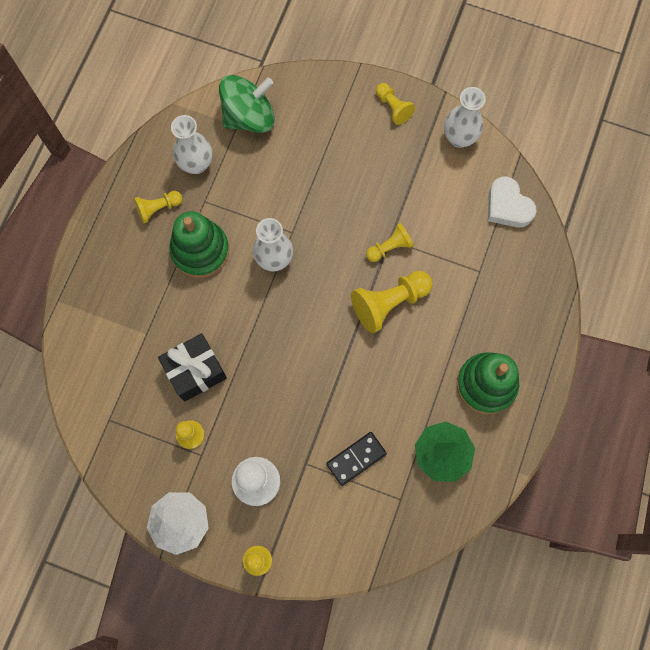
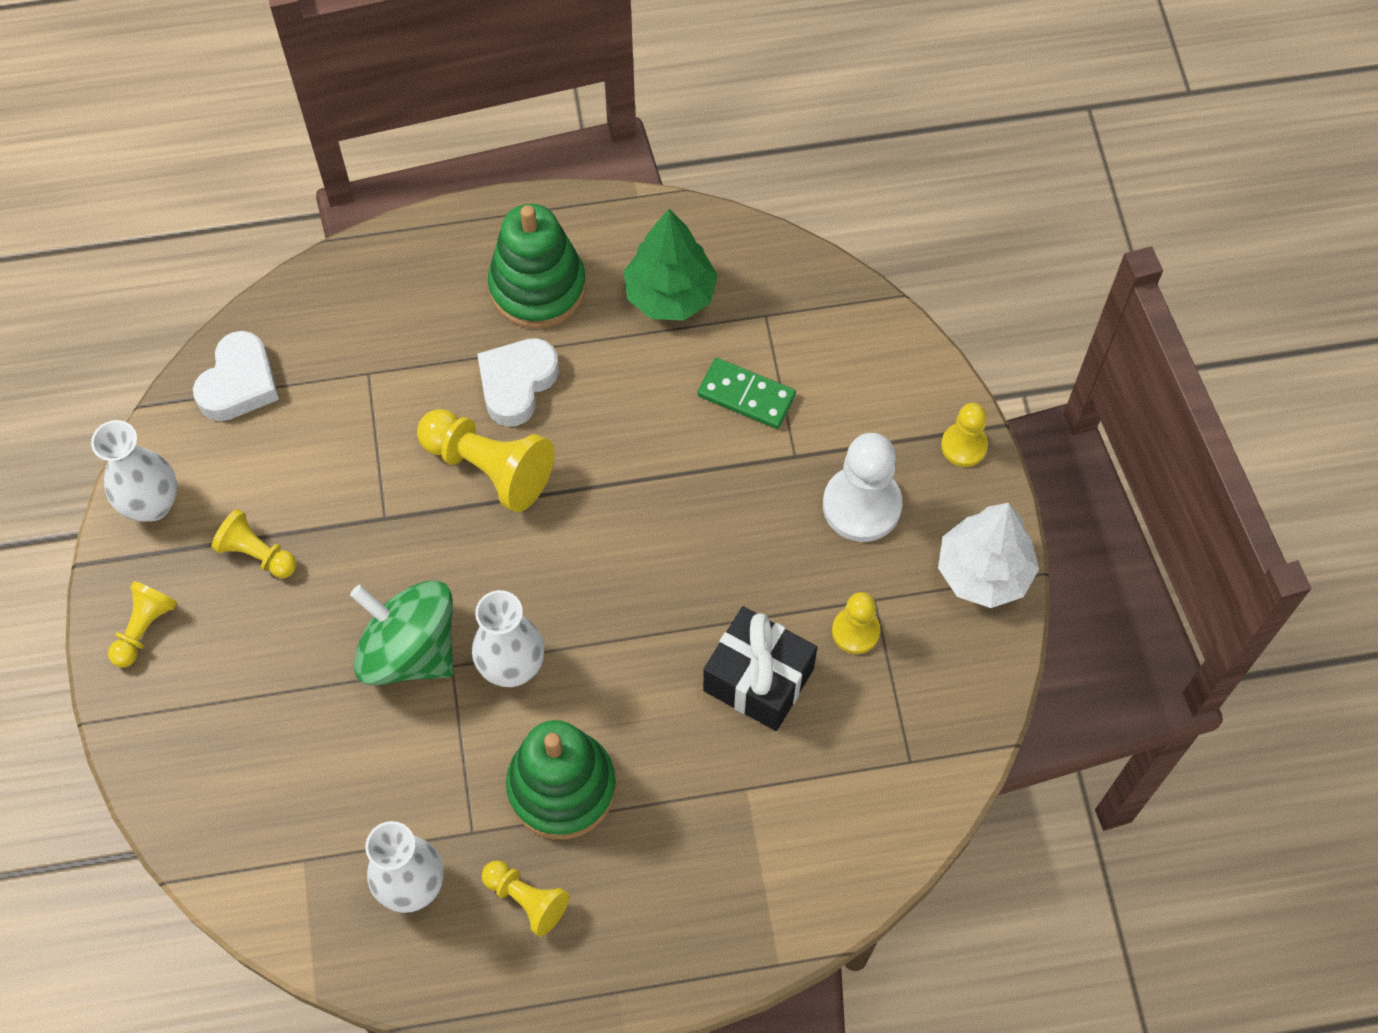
camera: 120 degrees left, 10 degrees down
green spinning top [219,75,275,133] -> green spinning top moved to [350,580,454,685]
black domino [326,432,387,486] -> green domino [698,358,796,429]
yellow pawn [366,223,414,262] -> yellow pawn moved to [212,509,297,578]
none -> white heart [477,338,559,427]

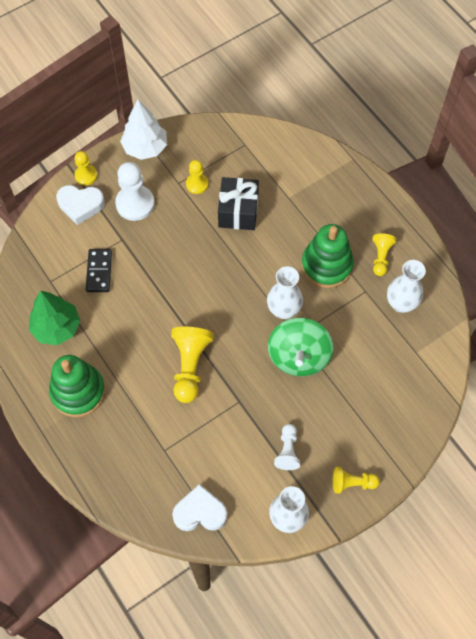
camera: 115 degrees left, 0 degrees up
yellow pawn [212,509,297,578] -> white pawn [274,424,300,470]
white heart [477,338,559,427] -> white heart moved to [56,185,105,225]
green domino [698,358,796,429] -> black domino [86,249,112,292]

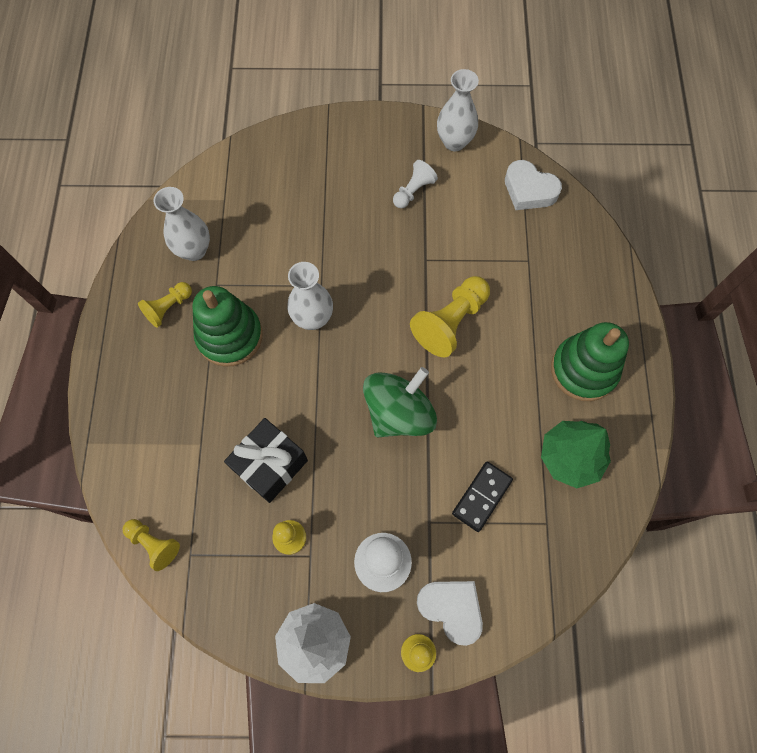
camera: 145 degrees left, 5 degrees up
green spinning top [268,318,333,376] -> green spinning top moved to [363,367,437,437]
yellow pawn [333,467,380,493] -> yellow pawn moved to [123,519,180,571]

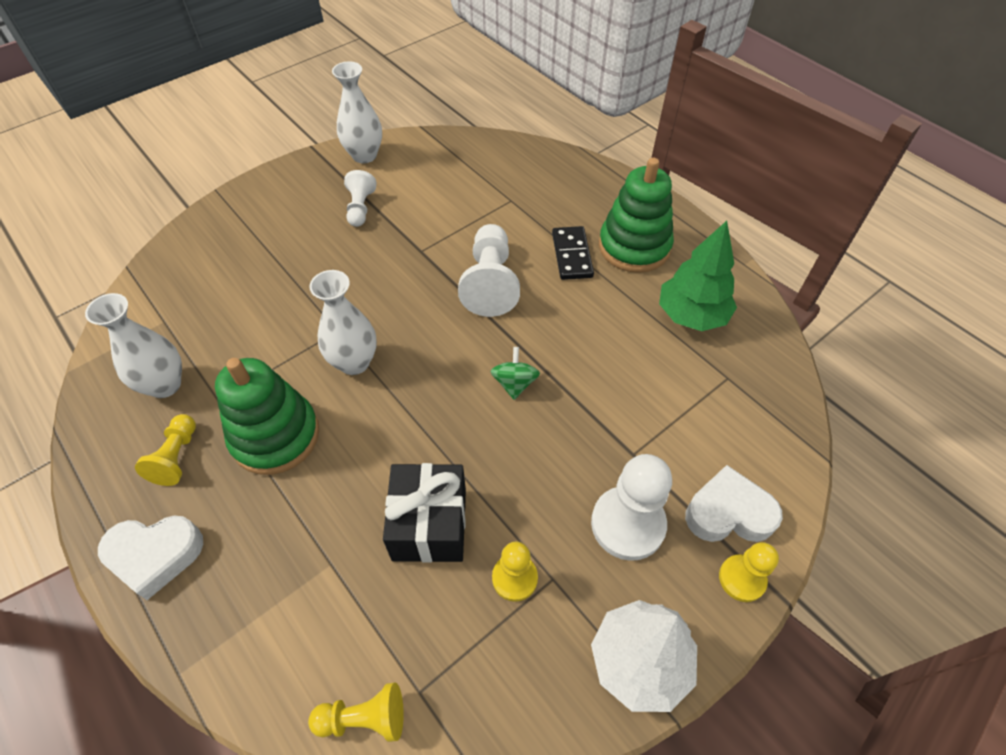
camera: 40 degrees left, 15 degrees down
green spinning top [363,367,437,437] -> green spinning top [490,347,540,400], size x0.49
yellow pawn [410,276,490,357] -> white pawn [458,224,520,317]
black domino [452,462,513,532] -> black domino moved to [552,226,594,280]
white heart [505,160,562,210] -> white heart moved to [98,515,203,600]

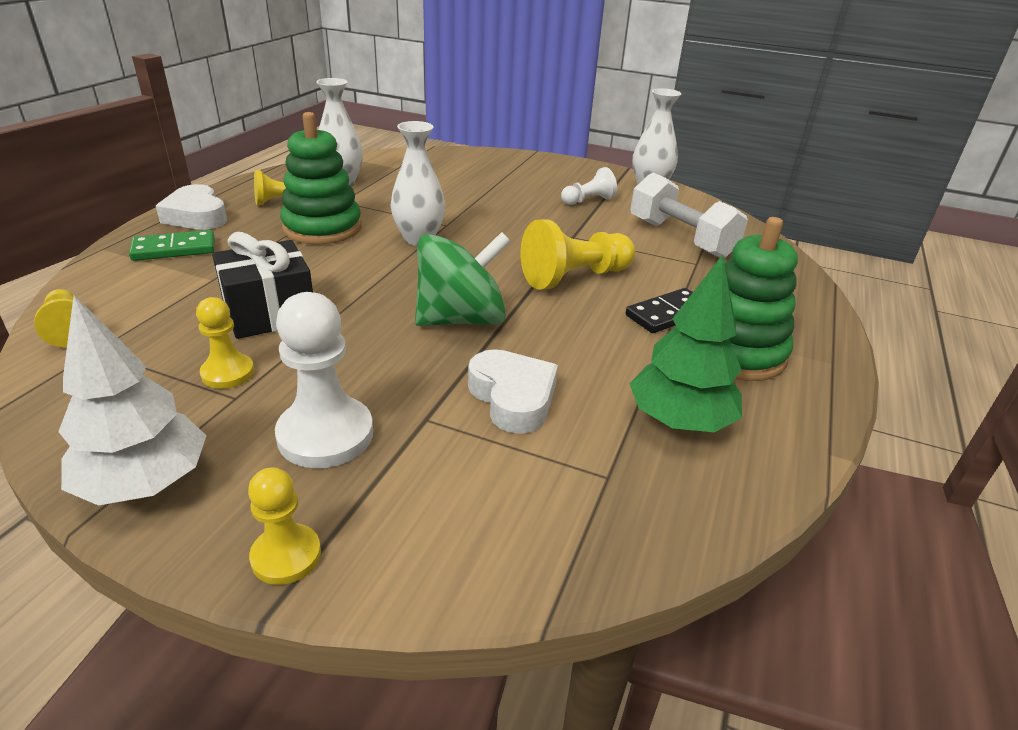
camera: 60 degrees right, 20 degrees down
white pawn [458,224,520,317] -> yellow pawn [520,220,635,290]
green spinning top [490,347,540,400] -> green spinning top [415,232,511,326], size x2.06
white heart [685,465,783,542] -> white heart moved to [468,349,558,434]
none -> green domino [129,230,215,261]
none -> white dumbbell [630,173,748,258]

